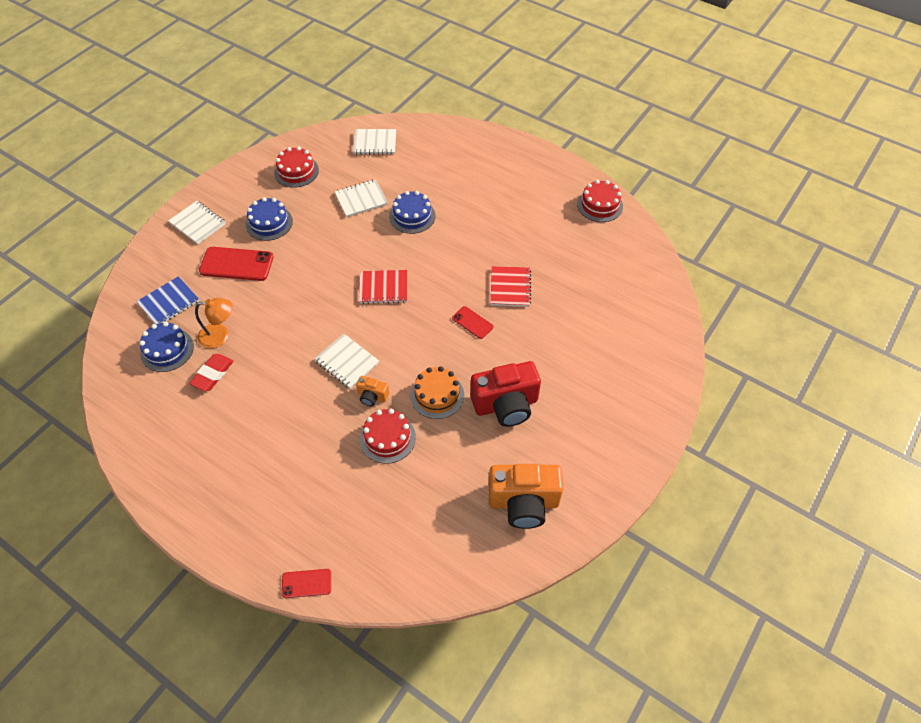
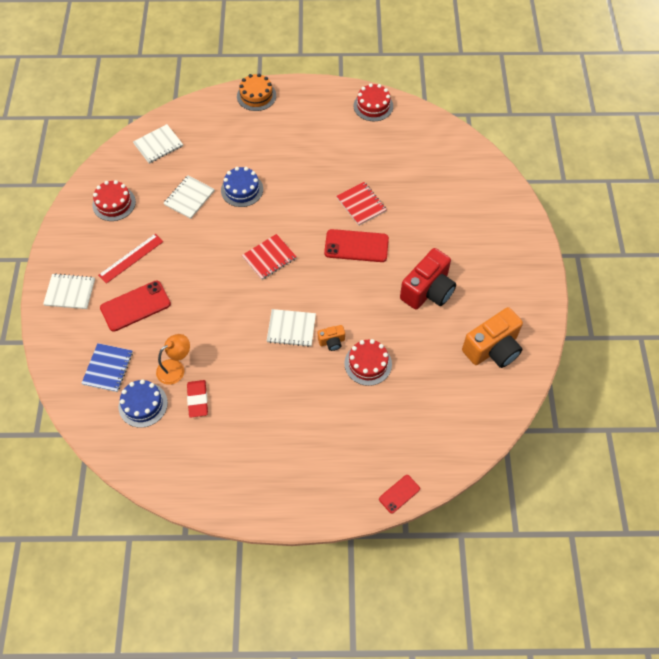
camera: 35 degrees left, 5 degrees up
blue cake [246,197,293,241] -> red ruler [98,234,164,284]
orange cake [410,366,464,419] -> orange cake moved to [237,73,276,111]
red phone [452,306,493,339] -> red phone [324,229,389,262], size x1.81

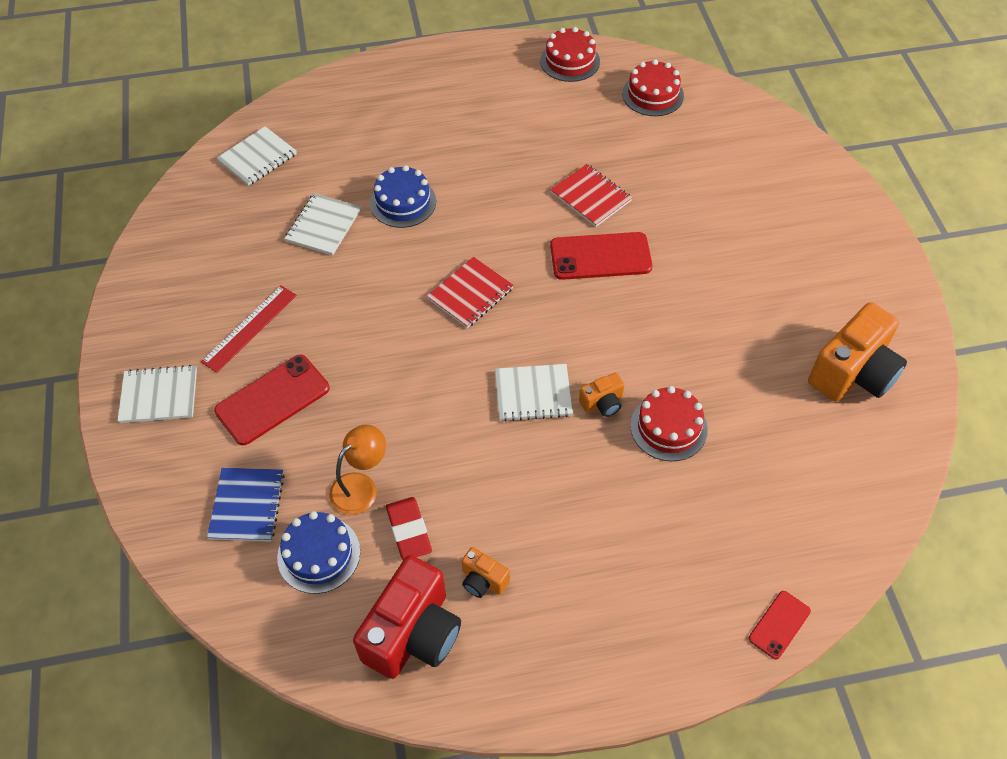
camera: 10 degrees left, 5 degrees down
red cake [93,180,136,221] -> red cake moved to [622,59,684,116]
orange cake [237,73,276,111] -> none
red camera [400,248,456,310] -> red camera moved to [353,555,461,679]
none -> orange camera [462,547,510,598]

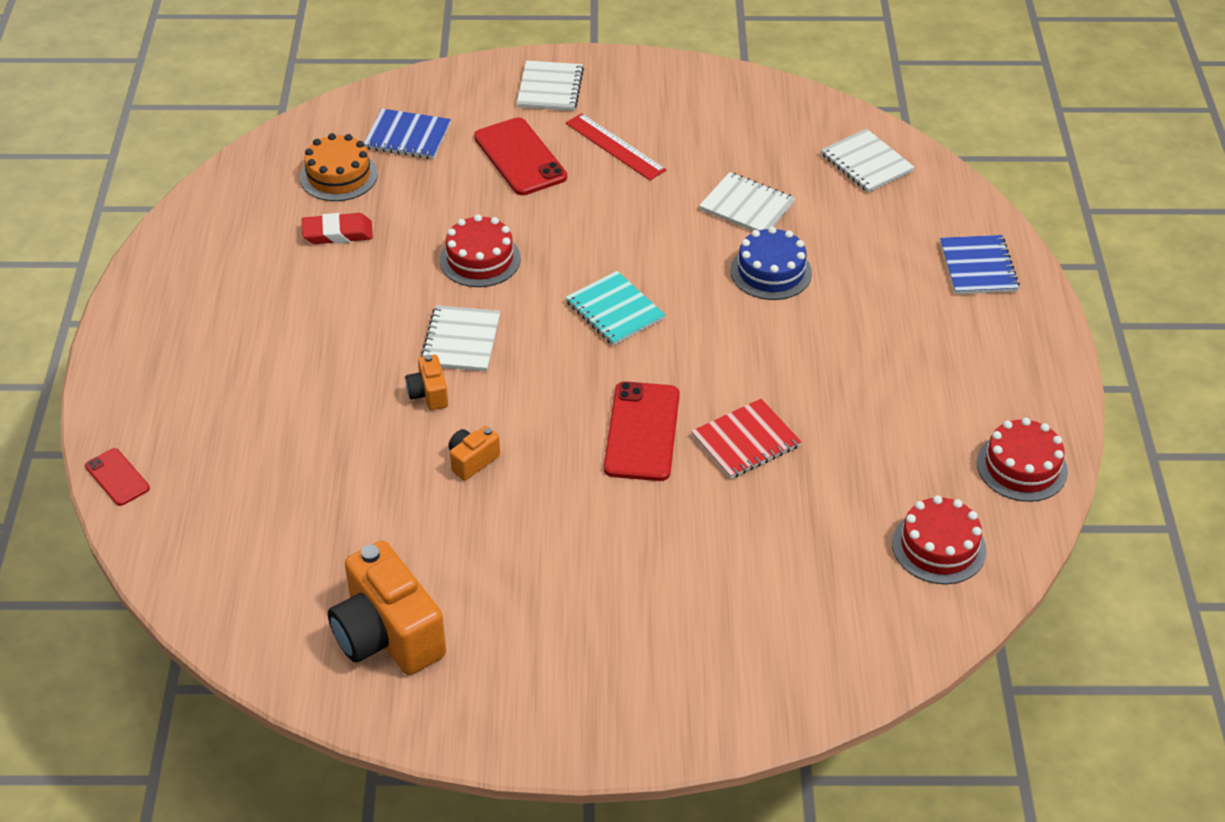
camera: 100 degrees right, 10 degrees down
blue cake [277,511,360,594] -> orange cake [300,133,378,201]
orange lamp [329,425,386,515] -> none
red camera [353,555,461,679] -> none
red notebook [427,257,514,328] -> turquoise notebook [565,271,665,346]
orange camera [462,547,510,598] -> orange camera moved to [448,426,500,481]
red cake [630,386,708,461] -> red cake moved to [440,214,521,287]
none -> blue notebook [940,235,1020,294]

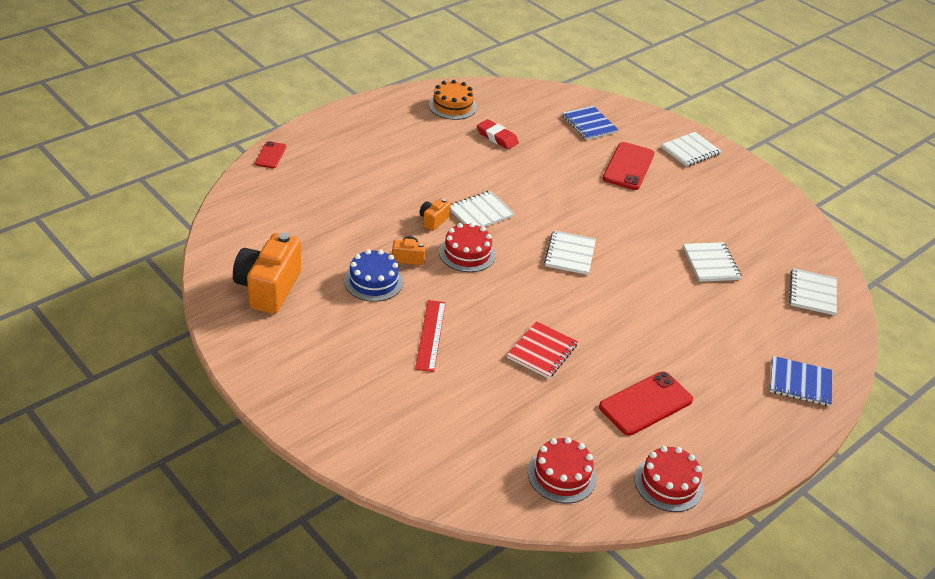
camera: 45 degrees right, 5 degrees down
orange cake [300,133,378,201] -> orange cake moved to [429,80,477,120]
red cake [440,214,521,287] -> red cake moved to [439,223,496,272]
turquoise notebook [565,271,665,346] -> white notebook [544,230,596,275]
red ruler [566,113,666,180] -> red ruler moved to [415,300,446,372]
red phone [604,381,680,481] -> red phone moved to [599,371,693,436]
red notebook [691,399,801,479] -> red notebook turned 75 degrees counterclockwise [507,321,578,379]
blue cake [730,227,812,300] -> blue cake moved to [344,249,403,302]
blue notebook [940,235,1020,294] -> blue notebook turned 60 degrees clockwise [770,356,832,406]

